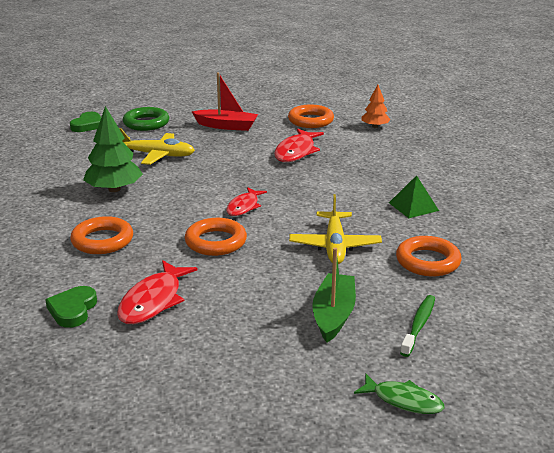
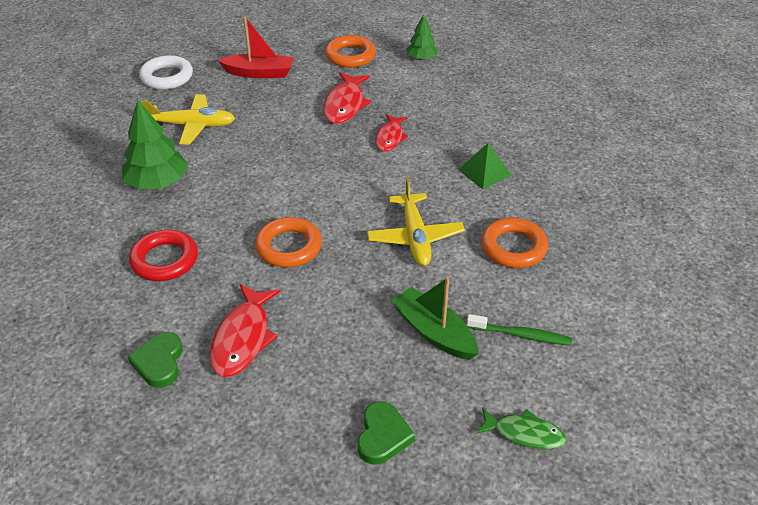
camera: 10 degrees left, 15 degrees up
green heart [70,112,101,132] -> green heart moved to [358,402,415,464]
orange ring [70,216,133,254] -> red ring [129,229,198,281]
green ring [123,107,169,131] -> white ring [139,55,193,90]
red fish [226,187,267,216] -> red fish moved to [375,114,408,152]
green boat [312,248,356,343] -> green boat turned 45 degrees counterclockwise [391,277,479,360]
orange tree [362,85,391,128] -> green tree [406,14,438,60]
green toothbrush [400,295,435,357] -> green toothbrush turned 90 degrees clockwise [467,314,572,346]

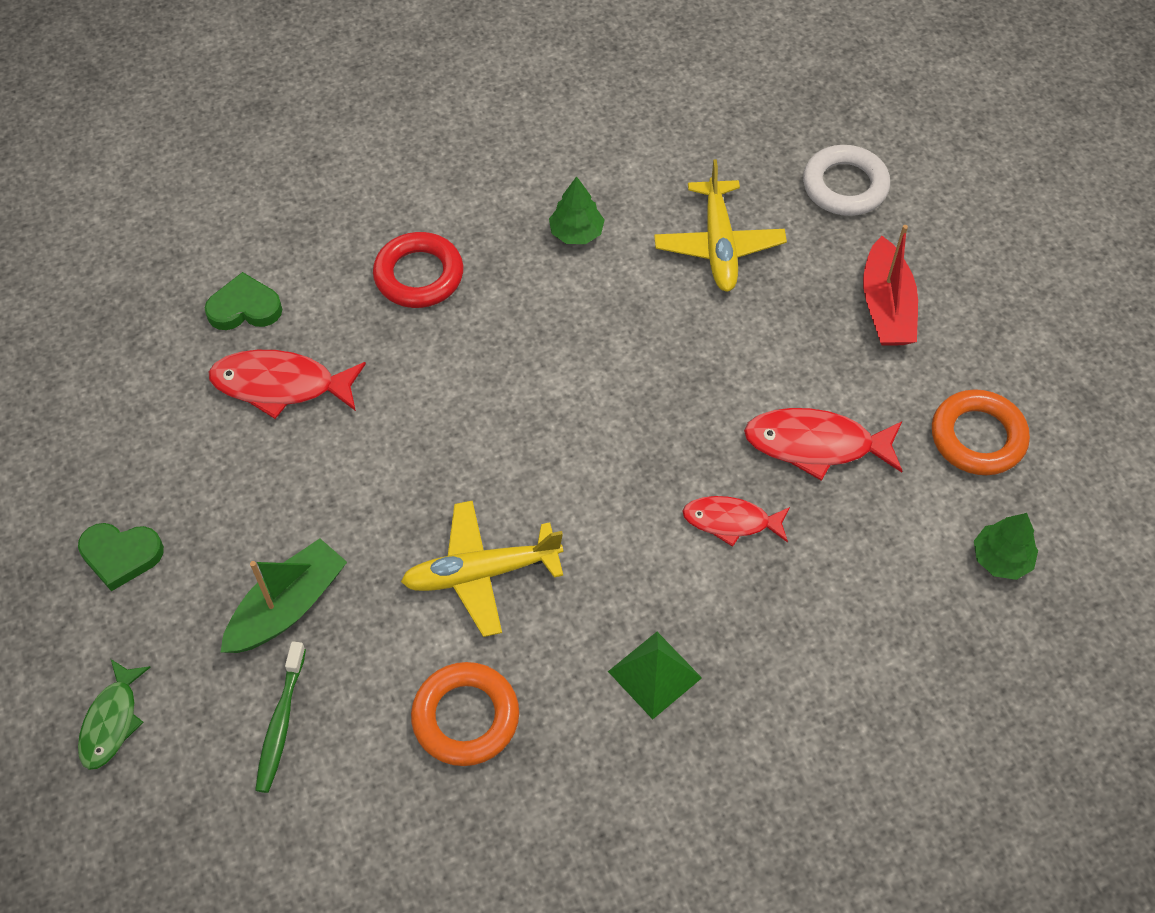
camera: 85 degrees right, 15 degrees up
green tree [122,101,188,189] -> green tree [549,176,605,244], size x0.59
orange ring [255,217,322,267] -> none

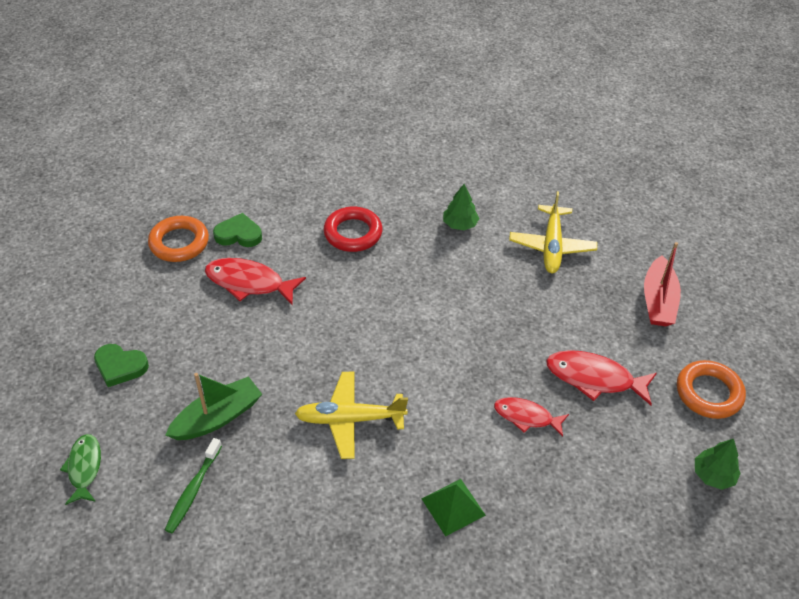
camera: 10 degrees right, 10 degrees down
green fish [78,659,151,770] -> green fish turned 150 degrees clockwise [60,434,101,505]
orange ring [411,662,519,766] -> orange ring moved to [148,216,209,262]
white ring [803,145,890,216] -> none

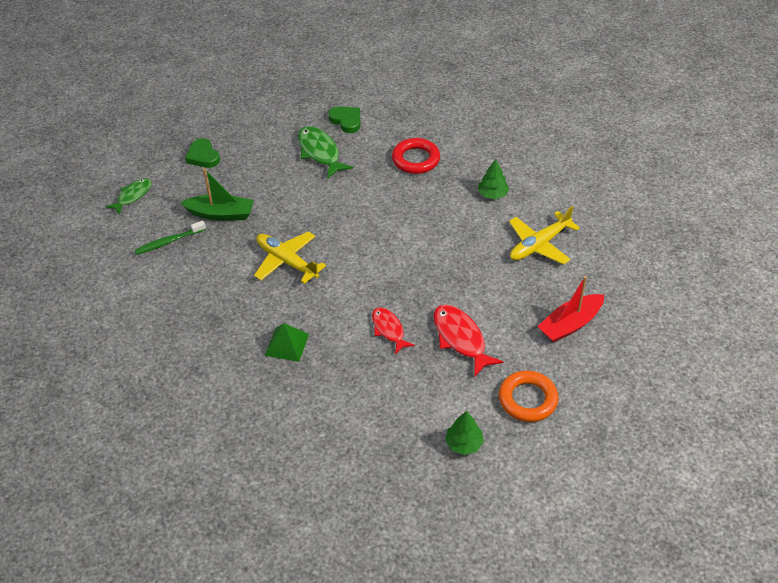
camera: 45 degrees right, 0 degrees up
orange ring [148,216,209,262] -> none
red fish [205,258,306,305] -> green fish [298,126,353,179]

